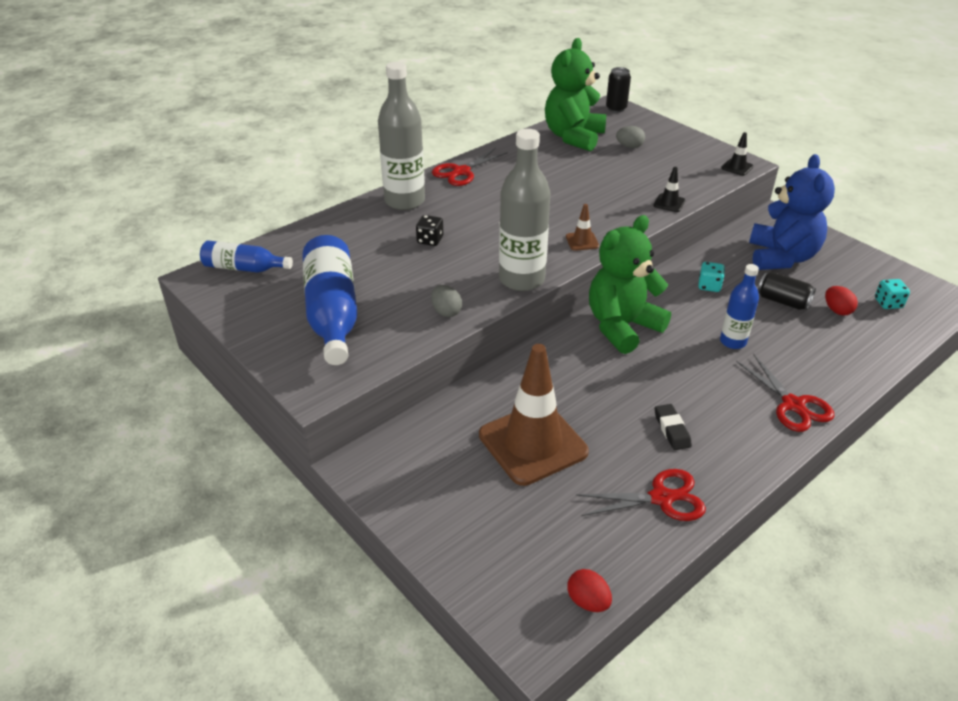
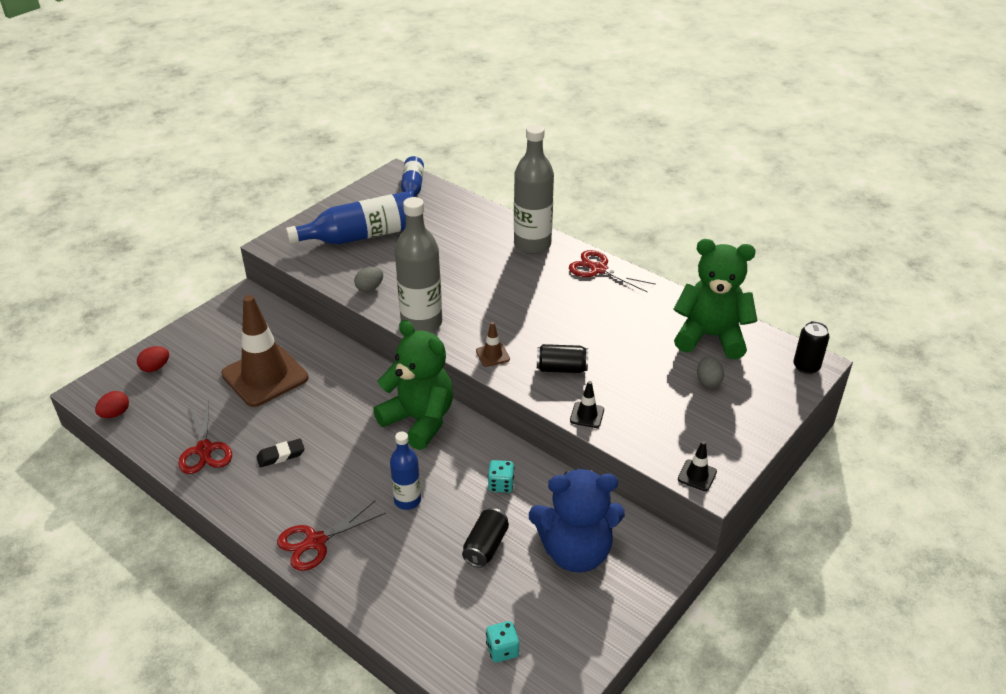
camera: 80 degrees right, 0 degrees up
black dice [416,215,443,246] -> none
red egg [825,286,858,316] -> red egg moved to [137,346,169,372]
none -> black can [537,344,588,373]

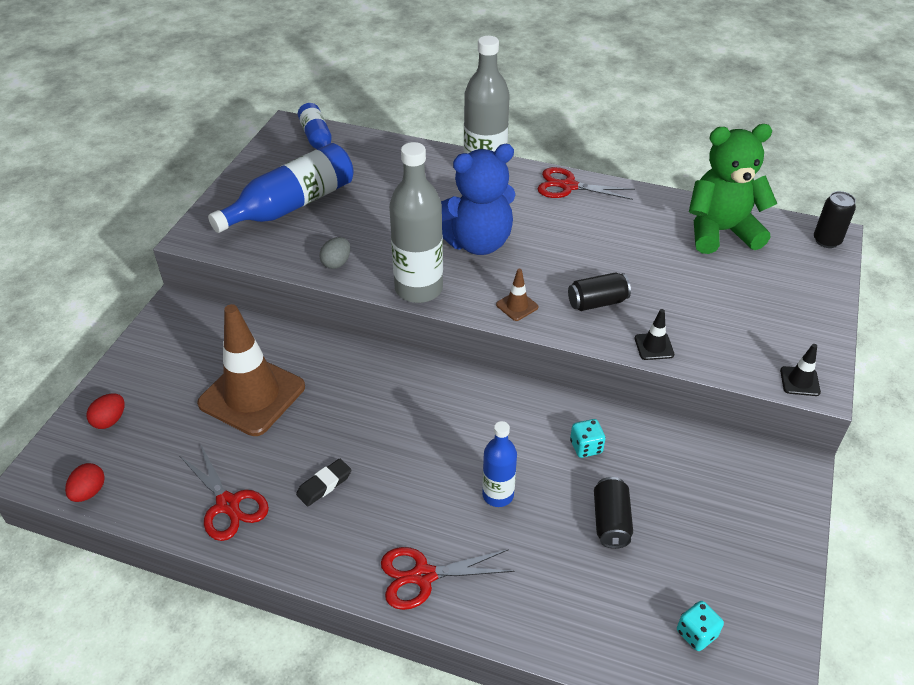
camera: 20 degrees left, 5 degrees up
red scissors [277,500,386,571] -> red scissors turned 45 degrees clockwise [381,547,514,610]
green teddy bear [373,320,453,450] -> none
blue teddy bear [529,468,625,572] -> blue teddy bear moved to [441,144,515,255]
grey egg [697,356,724,388] -> none

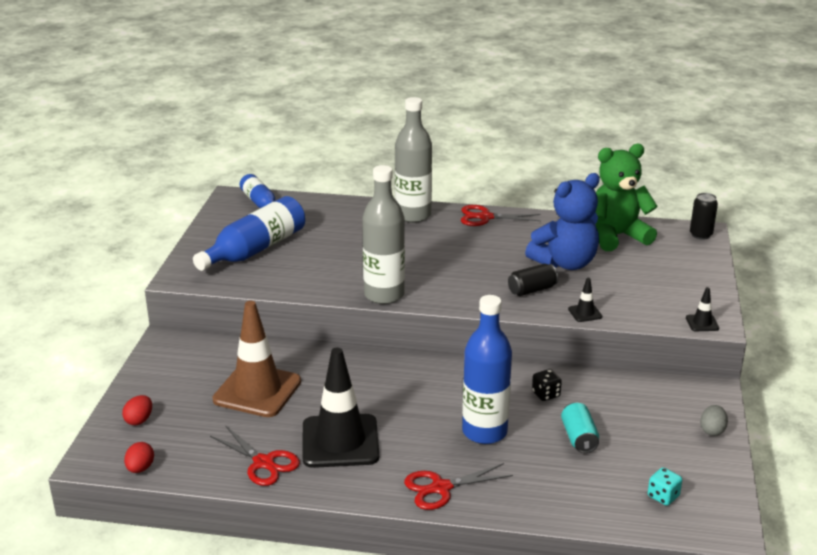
camera: 10 degrees left, 15 degrees down
black eraser [296,459,352,506] -> black traffic cone [302,348,379,468]
grey egg [319,237,350,269] -> grey egg moved to [700,405,728,436]
blue teddy bear [441,144,515,255] -> blue teddy bear moved to [525,173,600,270]
blue bottle [482,421,517,507] -> blue bottle [462,295,512,444], size x1.74
brown traffic cone [496,269,539,321] -> none
turquoise dice [570,419,606,458] -> black dice [532,369,562,401]
black can [594,477,633,549] -> turquoise can [561,402,599,453]

